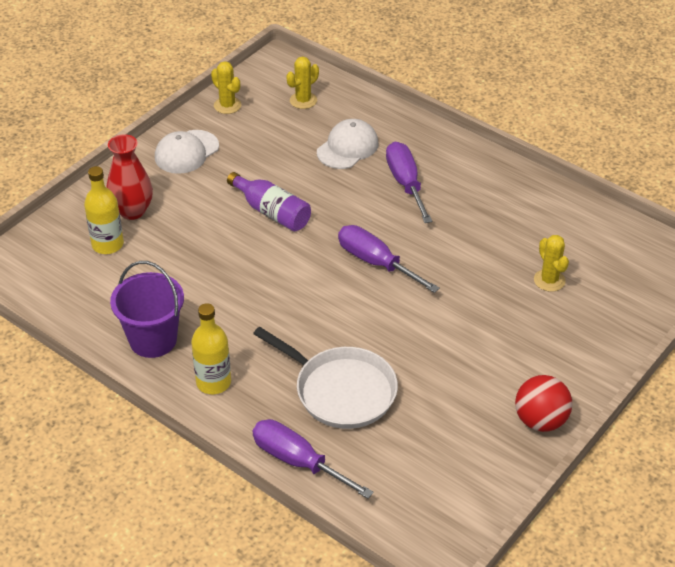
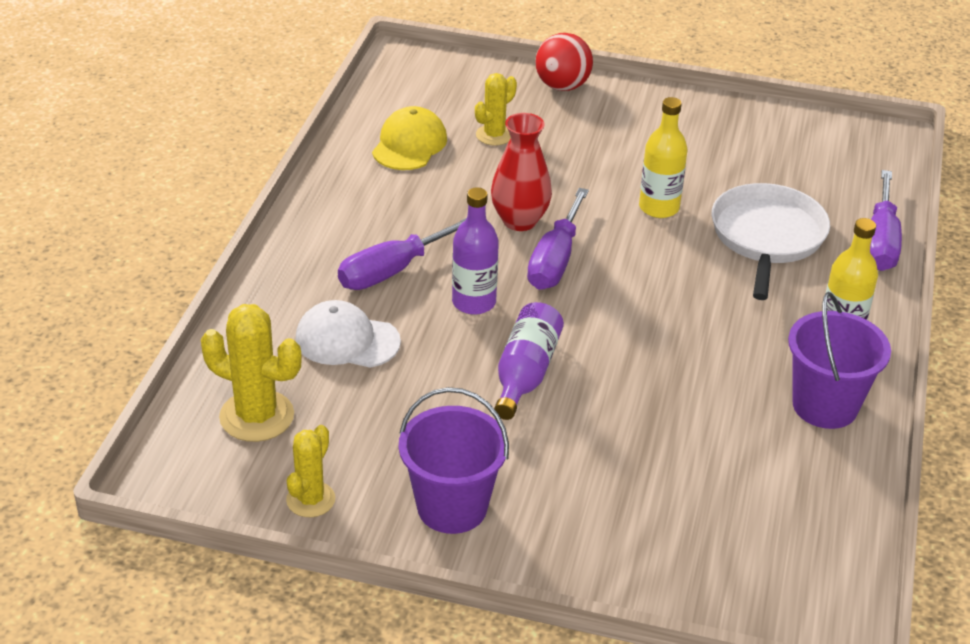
camera: 115 degrees left, 5 degrees down
yellow bottle [84,166,124,254] -> yellow bottle moved to [639,97,688,218]
red vase [107,134,153,220] -> red vase moved to [491,113,552,231]
white cap [155,130,219,174] -> purple bucket [399,387,509,534]
yellow cactus [286,57,319,109] -> yellow cactus [201,304,302,442], size x1.60
red ball [515,375,572,432] -> red ball moved to [535,33,593,91]
none -> yellow cap [372,106,447,170]
none -> purple bottle [452,188,499,315]

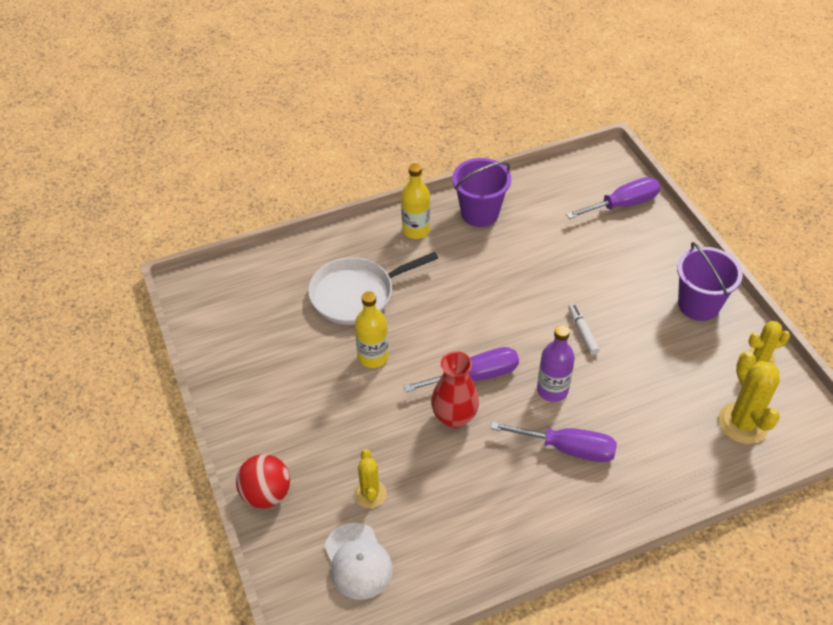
camera: 125 degrees left, 10 degrees up
white cap [295,300,401,368] -> white cap moved to [324,523,393,600]
yellow cap [372,106,447,170] -> none
yellow cactus [475,73,517,146] -> yellow cactus turned 75 degrees clockwise [354,449,387,508]
purple bottle [494,302,564,420] -> white marker [568,304,600,355]
purple screwdriver [870,170,902,271] -> purple screwdriver moved to [566,177,660,219]

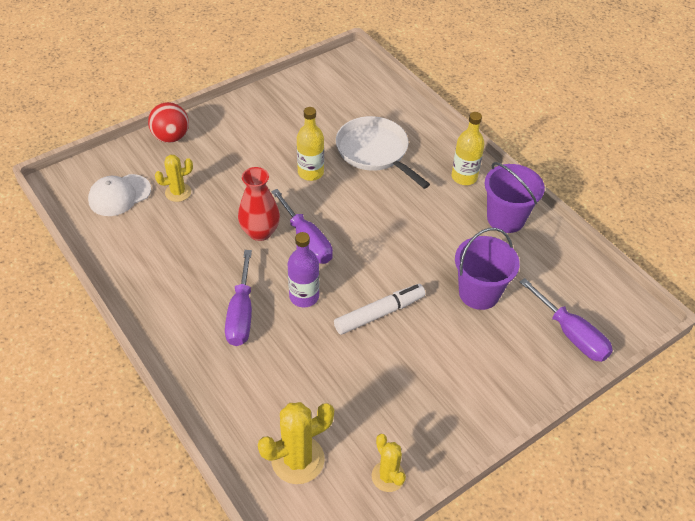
camera: 75 degrees right, 0 degrees up
white marker [568,304,600,355] -> white marker [334,284,425,335], size x1.61
purple bucket [677,242,743,321] -> purple bucket moved to [455,228,520,310]

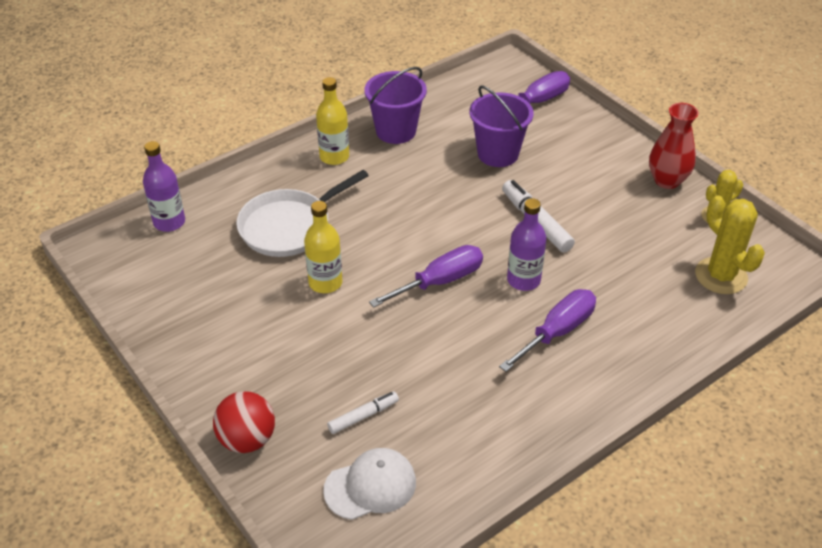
camera: 90 degrees left, 5 degrees down
white cap [88,174,151,216] -> white cap turned 75 degrees counterclockwise [323,448,416,520]
yellow cactus [155,155,193,202] -> white marker [327,391,399,434]
purple screwdriver [225,250,252,346] -> purple screwdriver turned 45 degrees counterclockwise [499,289,596,372]
red vase [238,167,280,241] -> red vase moved to [649,103,699,189]
none -> purple bottle [143,141,185,232]

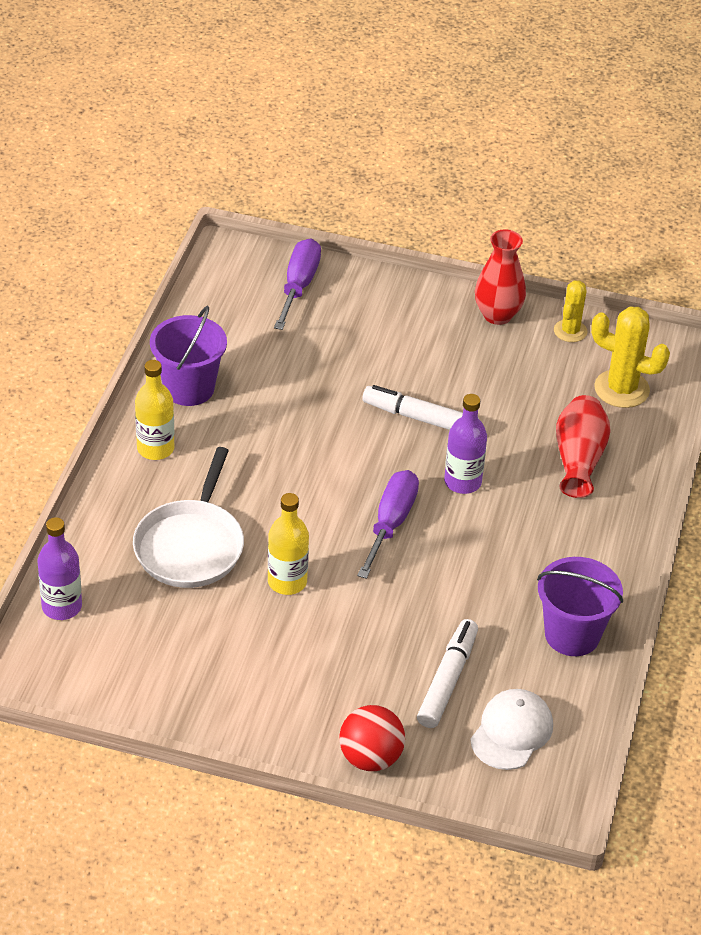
camera: 40 degrees left, 0 degrees up
white marker [327,391,399,434] -> white marker [417,619,478,728], size x1.61
purple bucket [469,86,533,167] -> purple bucket moved to [537,557,623,656]
purple screwdriver [499,289,596,372] -> none
none -> red vase [556,395,611,498]

